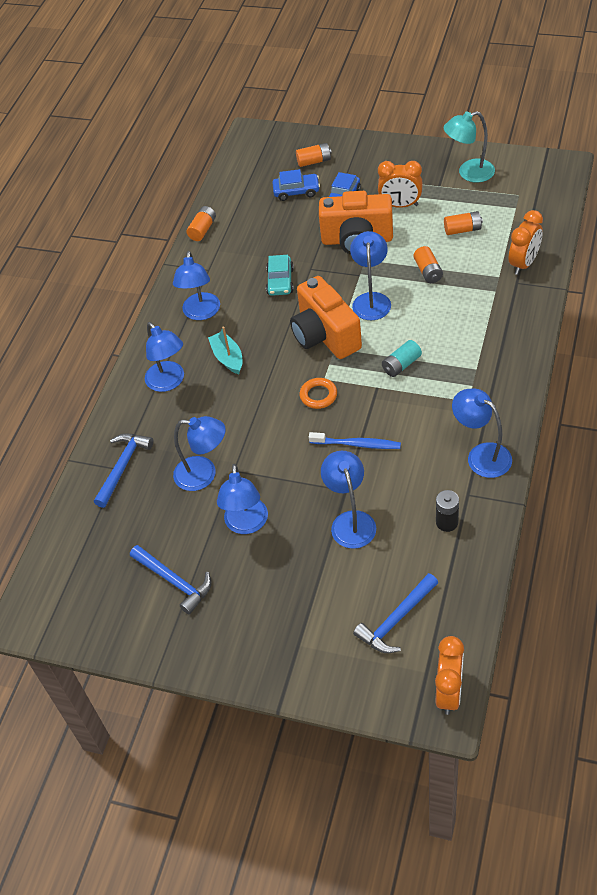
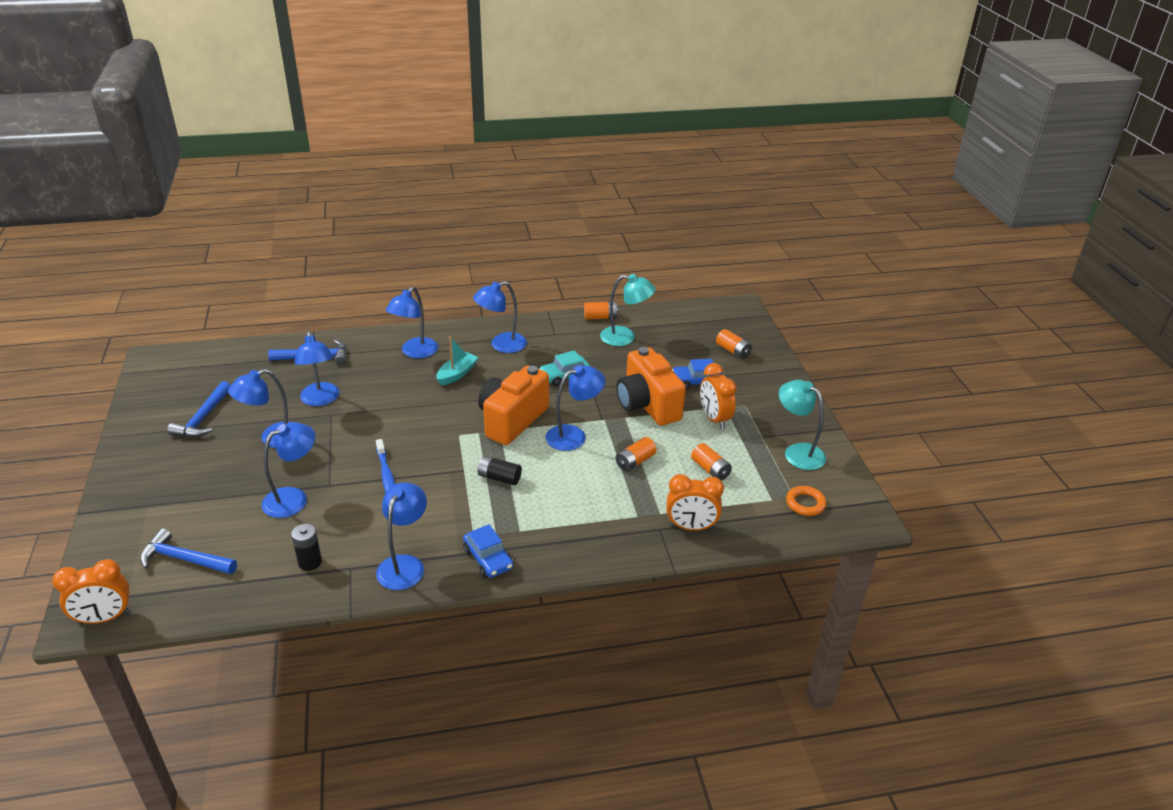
camera: 55 degrees right, 15 degrees down
blue car [272,169,320,201] -> blue car moved to [463,524,513,578]
orange ring [300,378,337,409] -> orange ring moved to [786,486,827,516]
turquoise battery [382,340,422,377] -> black battery [478,456,522,485]
none -> turquoise lamp [600,274,655,346]

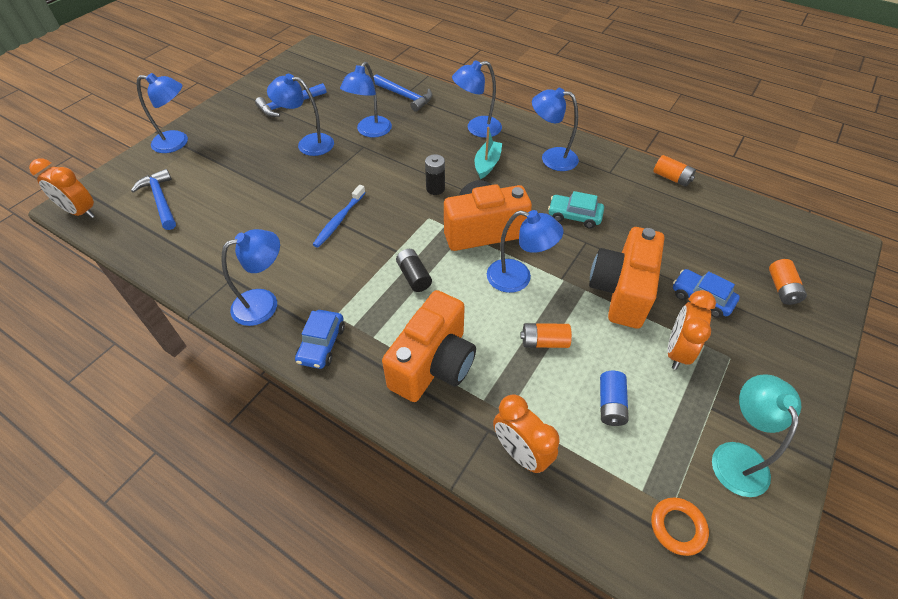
camera: 45 degrees right, 15 degrees up
blue lamp [261,422,315,518] -> blue lamp moved to [137,73,188,153]
black battery [291,524,322,571] -> black battery moved to [425,154,445,195]
turquoise boat [437,337,479,386] -> turquoise boat turned 60 degrees counterclockwise [475,127,502,179]
turquoise lamp [600,274,655,346] -> none
orange battery [691,443,732,481] -> blue battery [600,371,629,426]
none -> orange camera [382,290,476,402]

